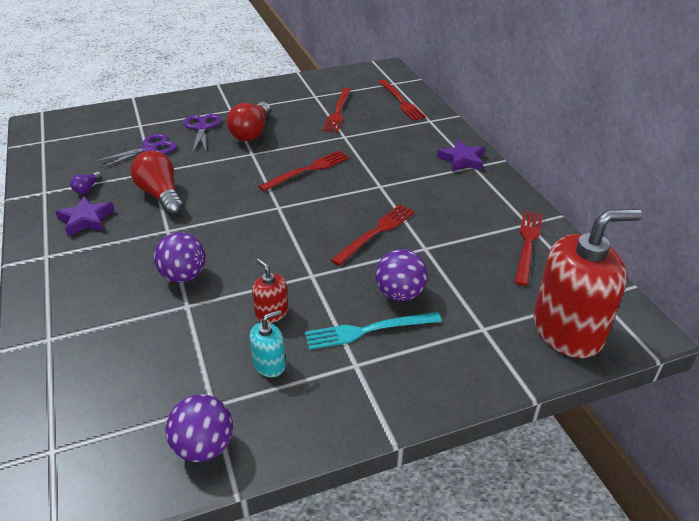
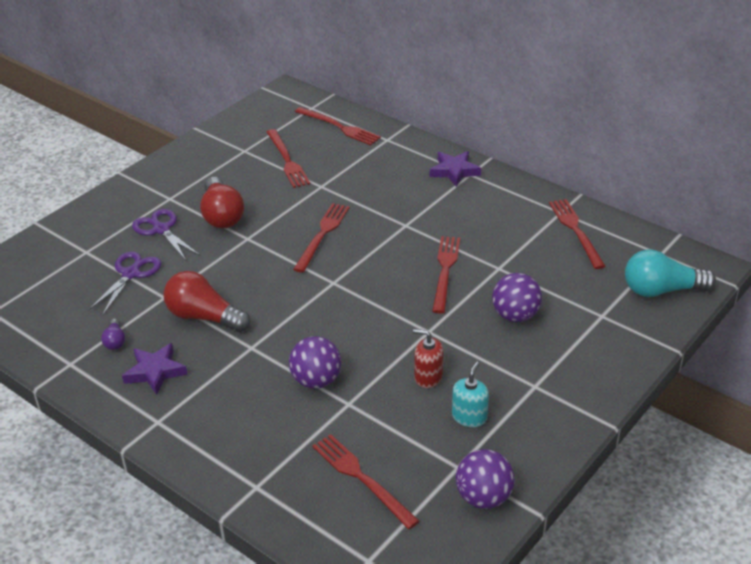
camera: 30 degrees left, 0 degrees up
turquoise fork [305,312,442,350] -> none
red soap dispenser [534,209,642,358] -> turquoise light bulb [625,249,716,297]
none -> red fork [312,434,419,529]

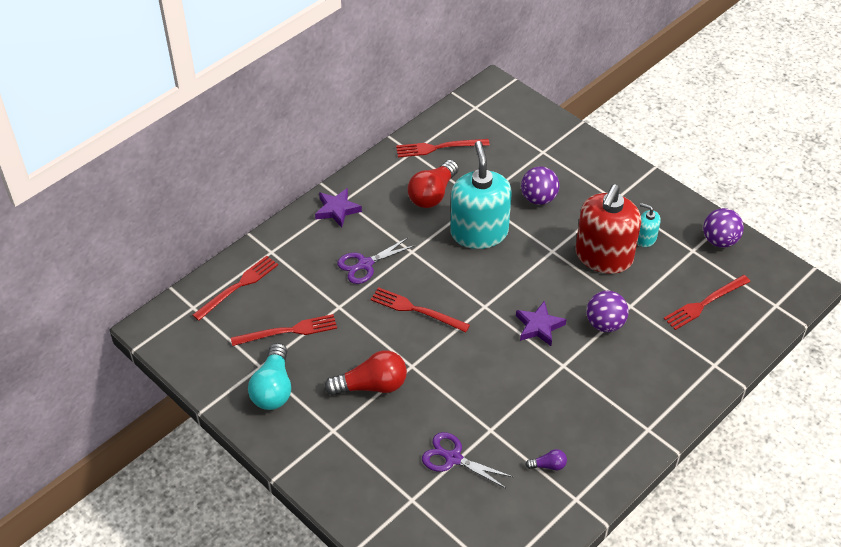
camera: 85 degrees left, 10 degrees up
purple star [122,343,187,395] -> purple star moved to [516,301,566,346]
purple scissors [132,209,200,260] -> purple scissors moved to [337,237,416,284]
red light bulb [163,271,250,332] -> red light bulb moved to [408,160,459,208]
red soap dispenser [413,329,443,388] -> red soap dispenser [575,184,641,274], size x2.25
red fork [432,236,460,314] -> turquoise soap dispenser [450,141,512,249]
turquoise light bulb [625,249,716,297] -> turquoise light bulb moved to [248,343,291,410]

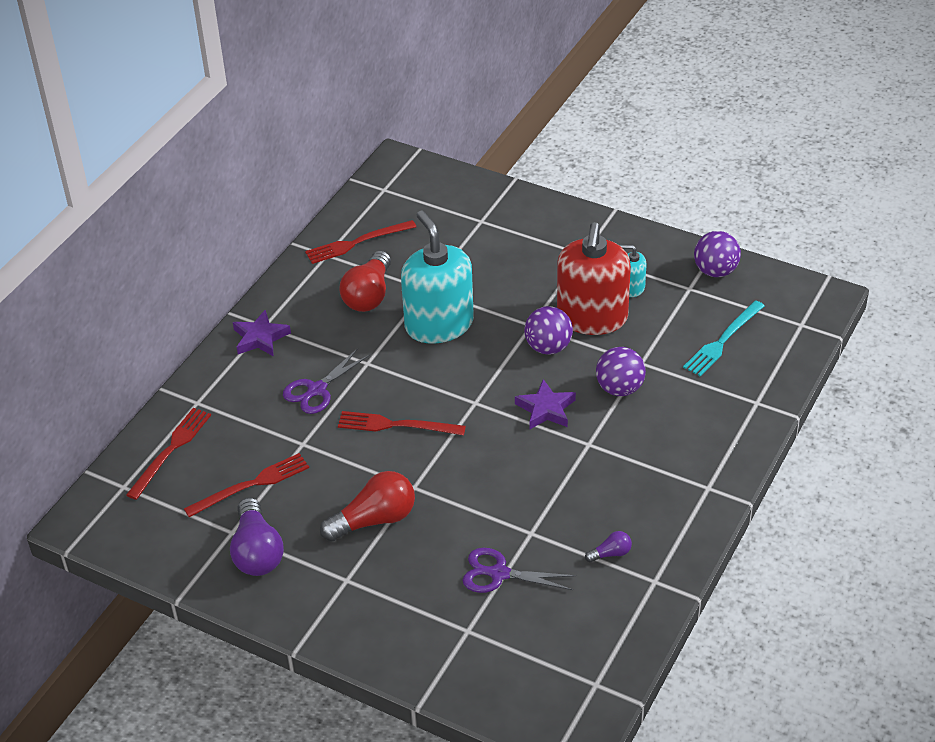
camera: 15 degrees left, 5 degrees down
turquoise light bulb [248,343,291,410] -> purple light bulb [230,498,284,576]
purple ball [521,167,559,205] -> purple ball moved to [524,306,573,355]
red fork [664,275,750,330] -> turquoise fork [683,300,765,376]

